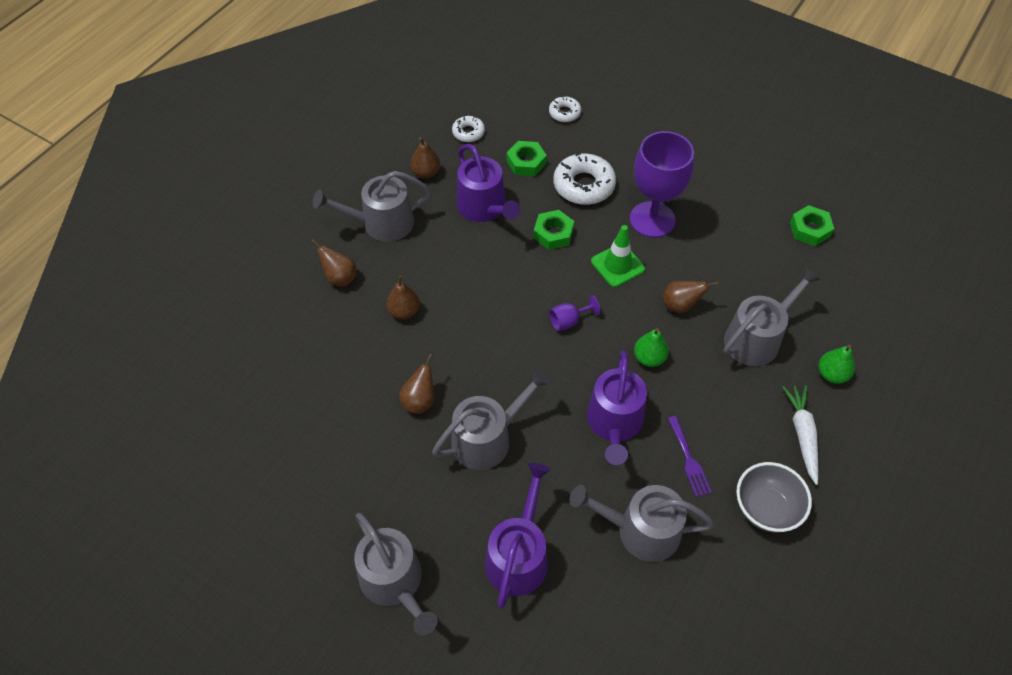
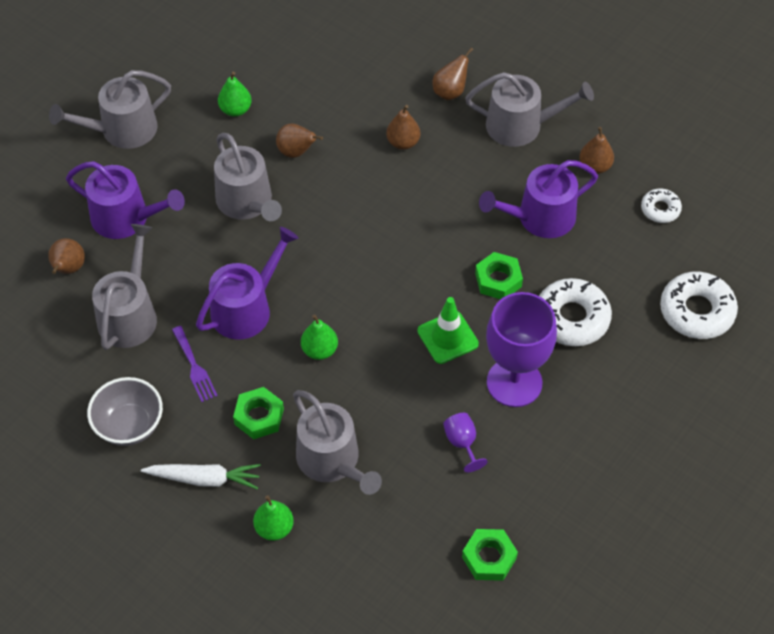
camera: 95 degrees right, 0 degrees up
grey watering can [313,171,431,242] -> grey watering can turned 105 degrees clockwise [465,72,594,147]
green nut [507,141,547,176] -> green nut moved to [233,387,284,439]
white donut [549,96,581,122] -> white donut [660,272,738,339], size x1.81
purple goblet [549,295,600,331] -> purple goblet moved to [443,413,488,472]
purple watering can [587,351,647,465] -> purple watering can turned 120 degrees clockwise [196,227,299,340]
brown pear [663,281,718,313] -> brown pear moved to [48,238,85,274]
purple fork [667,416,712,497] -> purple fork turned 105 degrees counterclockwise [172,326,218,402]
none -> green pear [218,72,251,117]

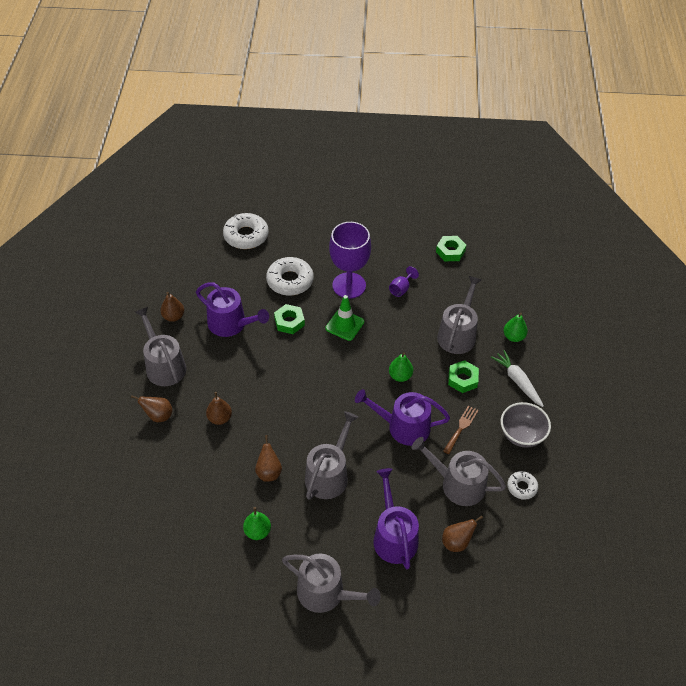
camera: 125 degrees left, 5 degrees down
grey watering can [92,224,157,350] -> grey watering can turned 45 degrees clockwise [411,437,506,506]
purple fork [172,326,218,402] -> brown fork [443,405,479,454]
white donut [641,189,682,223] -> white donut moved to [507,471,538,500]

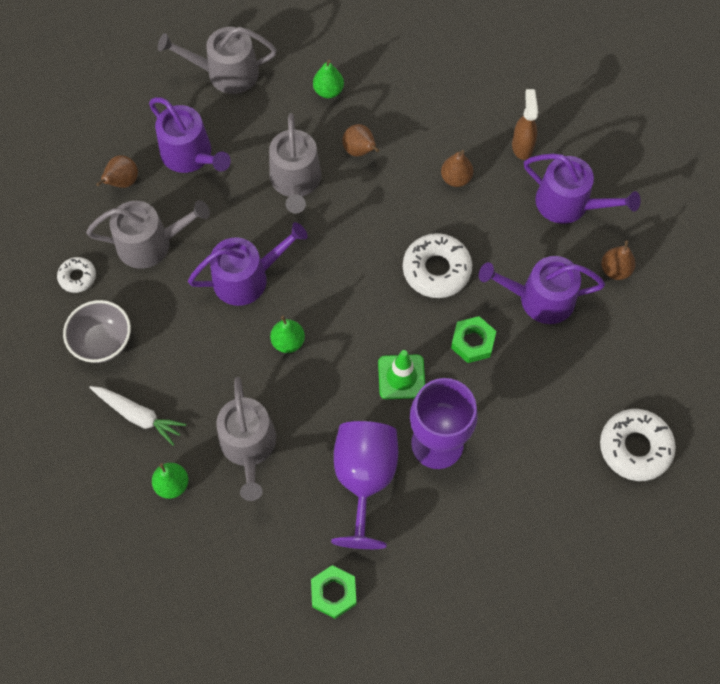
camera: 150 degrees right, 15 degrees up
brown pear [131,395,173,422] -> brown spray bottle [512,89,538,160]
grey watering can [135,307,186,386] -> purple watering can [524,154,641,224]
white donut [266,257,313,296] -> white donut moved to [403,233,472,298]
purple goblet [389,266,419,297] -> purple goblet [331,421,398,549], size x2.30
brown fork [443,405,479,454] -> none
green nut [448,360,479,393] -> none

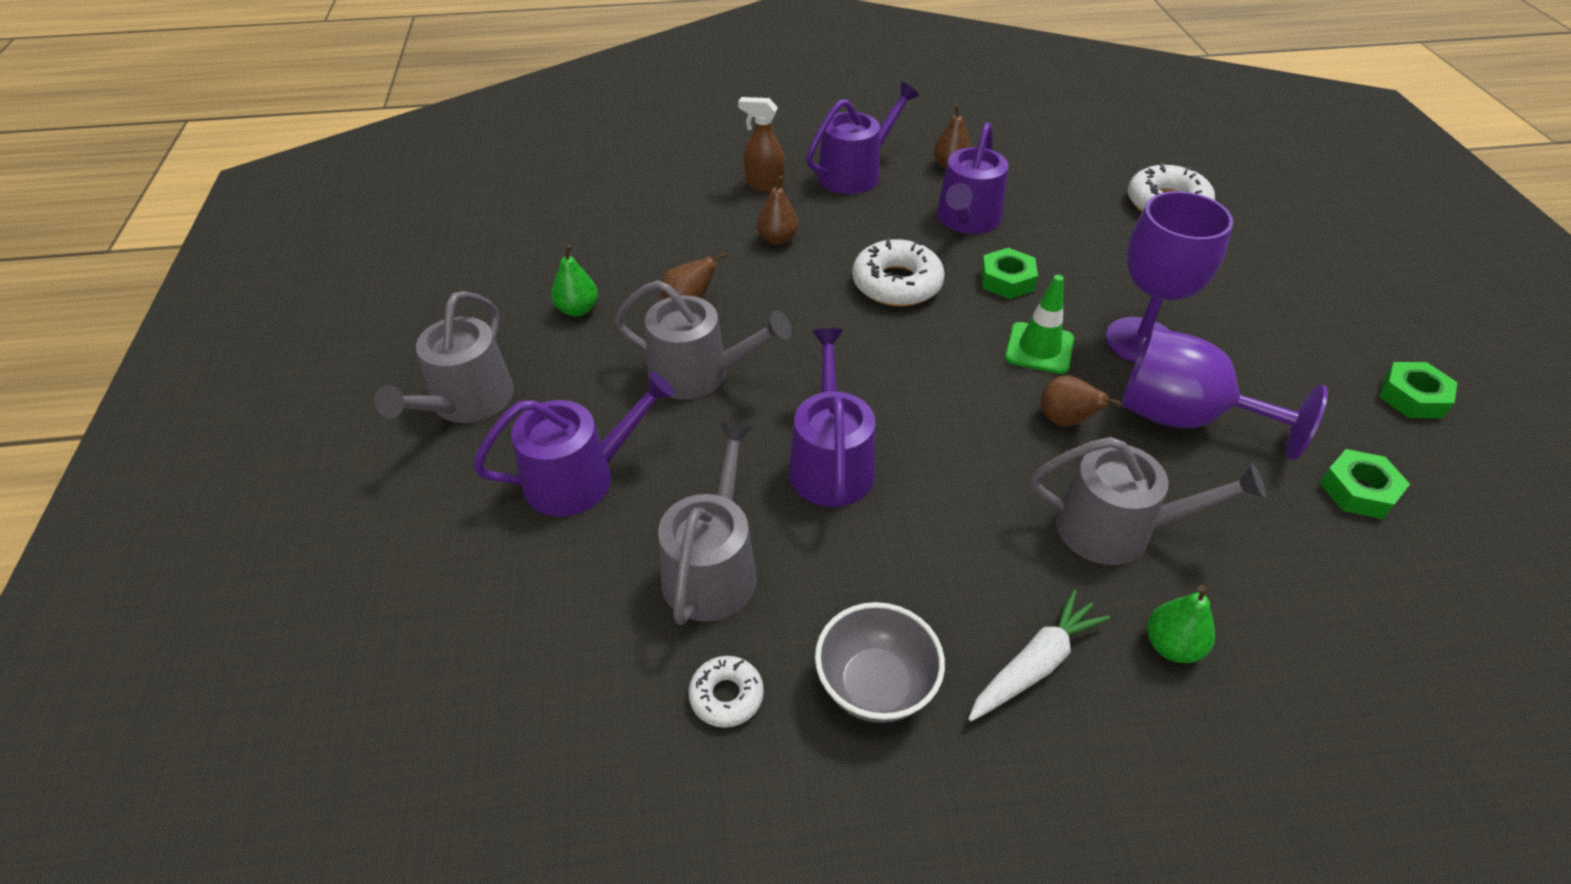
camera: 70 degrees left, 20 degrees down
brown pear [96,155,138,188] -> brown pear moved to [1040,375,1122,427]
green pear [270,316,305,353] -> none
none -> green nut [1379,362,1457,418]

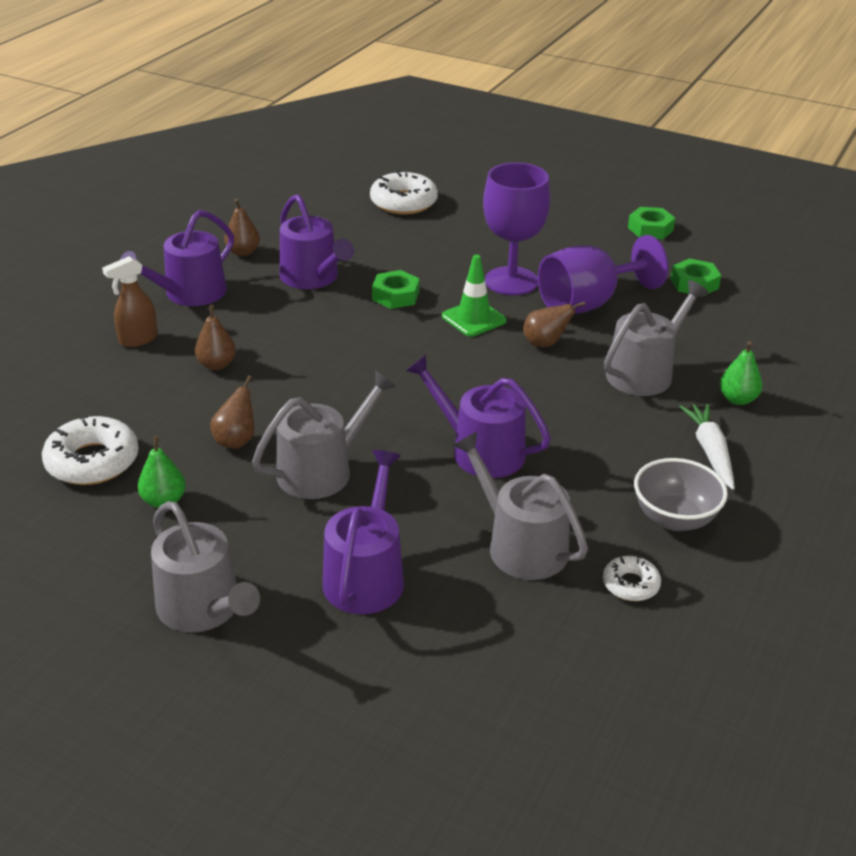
camera: 55 degrees left, 10 degrees down
purple watering can [806,82,919,194] -> purple watering can turned 135 degrees counterclockwise [120,210,234,306]
white donut [852,237,945,306] -> white donut moved to [42,415,139,485]

